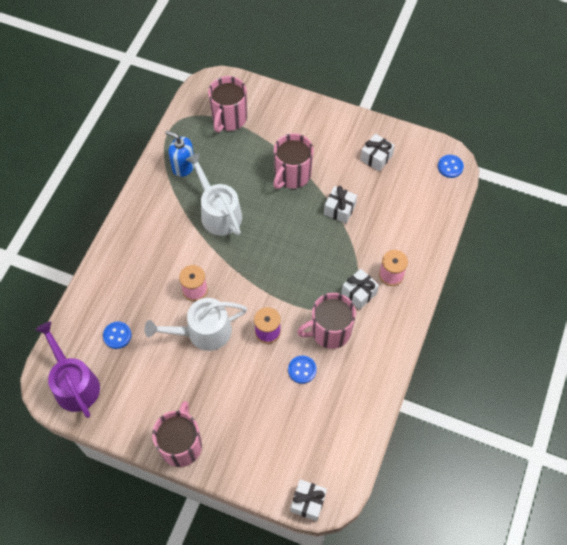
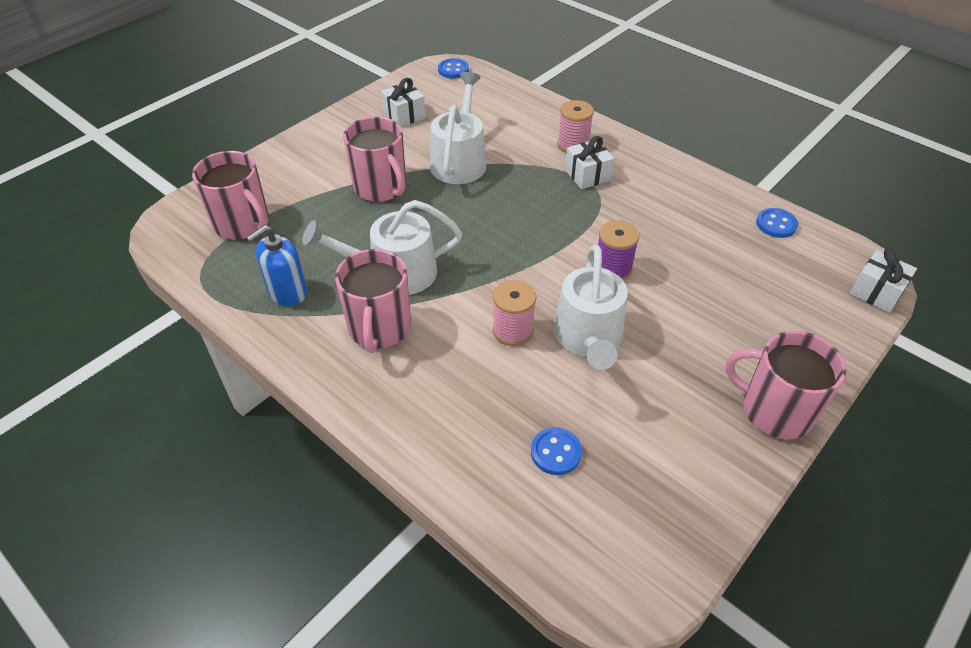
camera: 70 degrees left, 15 degrees down
purple watering can [35,322,100,418] -> none
blue button [288,355,317,384] -> blue button moved to [756,208,798,238]
pink mug [297,293,356,349] -> pink mug moved to [335,249,411,353]
white gift [324,186,357,223] -> white watering can [430,72,486,184]

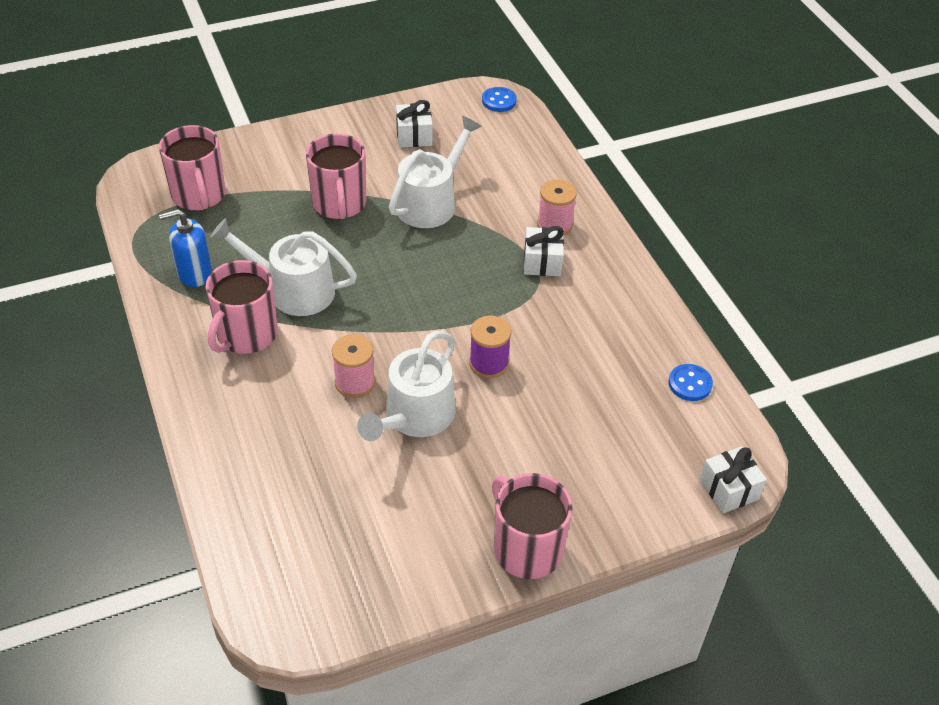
camera: 25 degrees right, 0 degrees up
blue button [531,427,582,475] -> none

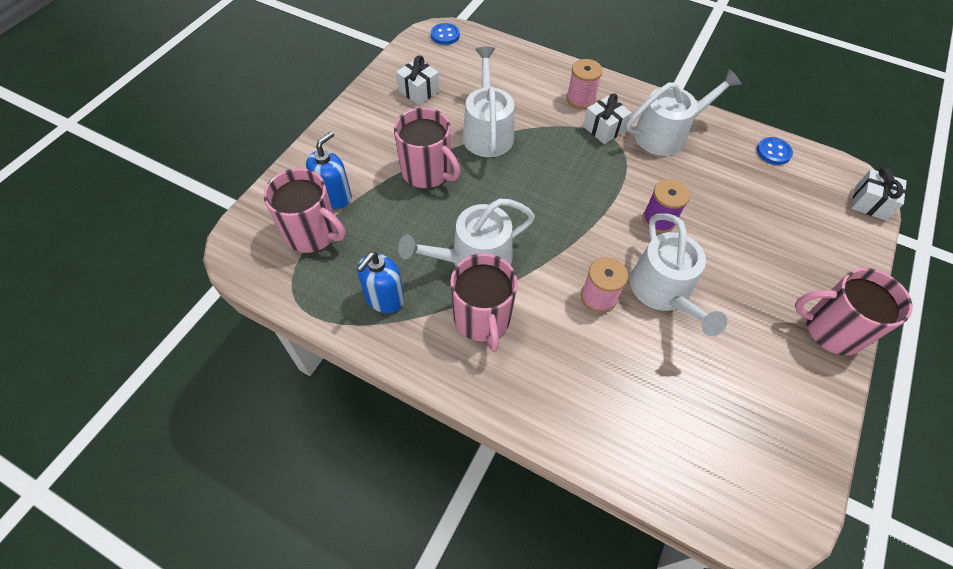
camera: 40 degrees left, 10 degrees up
none -> blue soap dispenser [306,131,352,209]
none -> white watering can [626,69,742,156]

